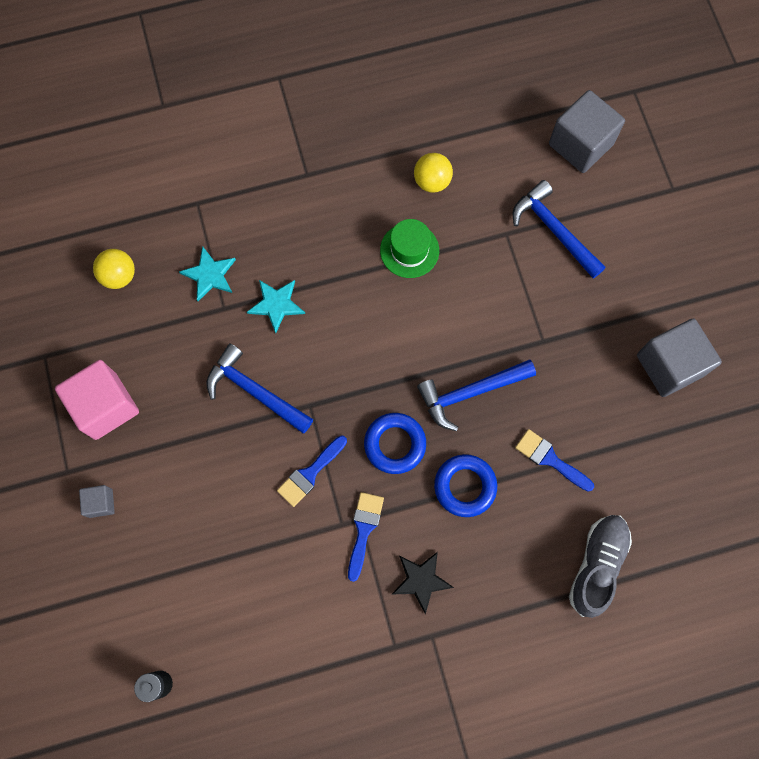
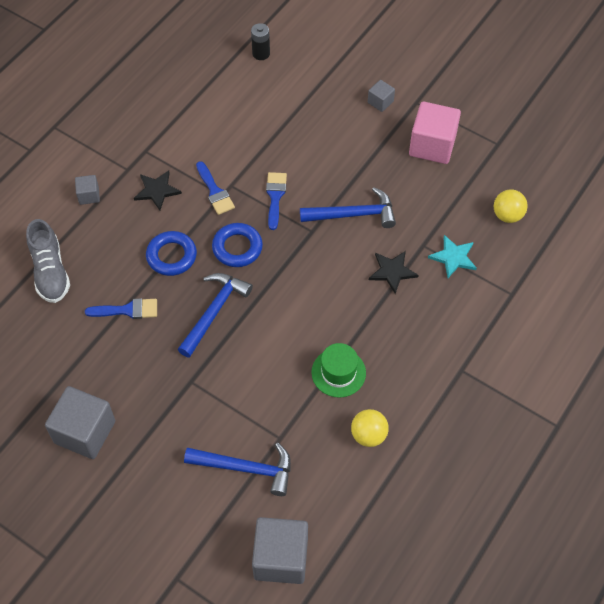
camera: 140 degrees right, 15 degrees down
turquoise star [247,280,305,333] -> black star [369,251,419,294]
none -> grey cube [75,175,100,205]

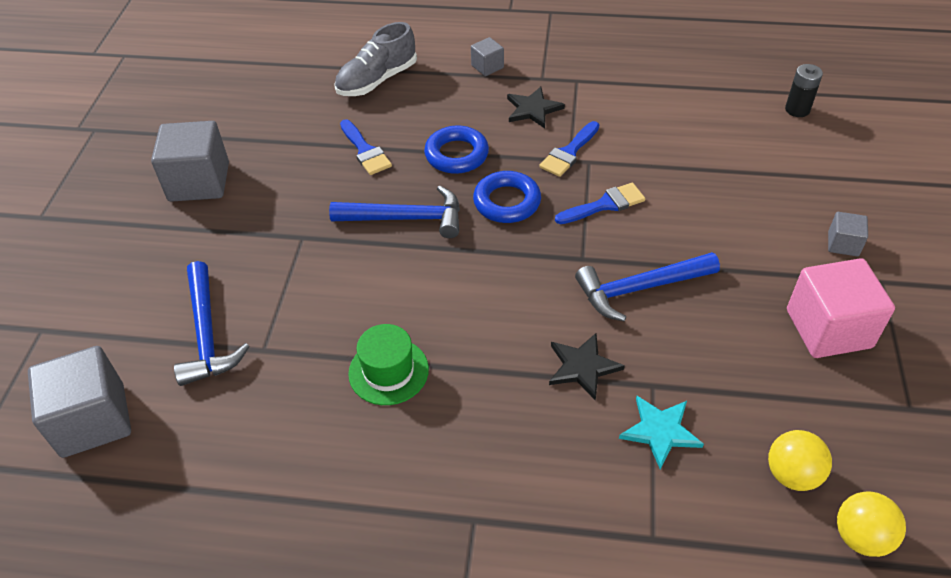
camera: 65 degrees right, 10 degrees down
blue hammer [300,187,396,228] -> blue hammer turned 105 degrees clockwise [575,252,720,322]
yellow ball [351,409,389,447] -> yellow ball moved to [837,492,906,557]

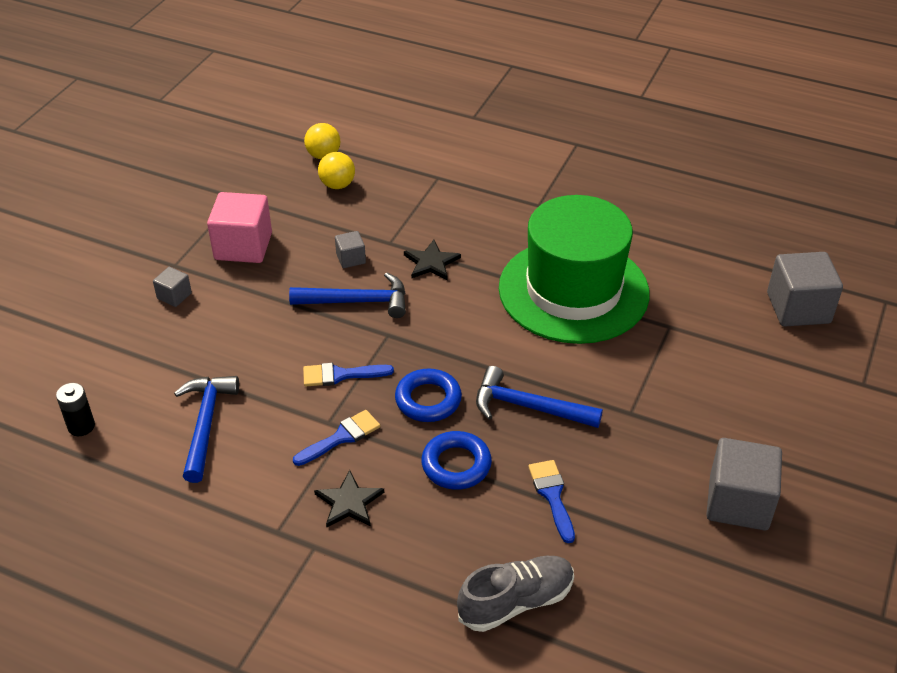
camera: 165 degrees left, 5 degrees down
blue hammer [174,261,250,386] -> blue hammer moved to [174,376,239,483]
green hat [348,324,429,405] -> green hat [499,195,650,344], size x2.44
grey cube [471,37,504,76] -> grey cube moved to [335,231,366,268]
turquoise star [619,396,704,470] -> none

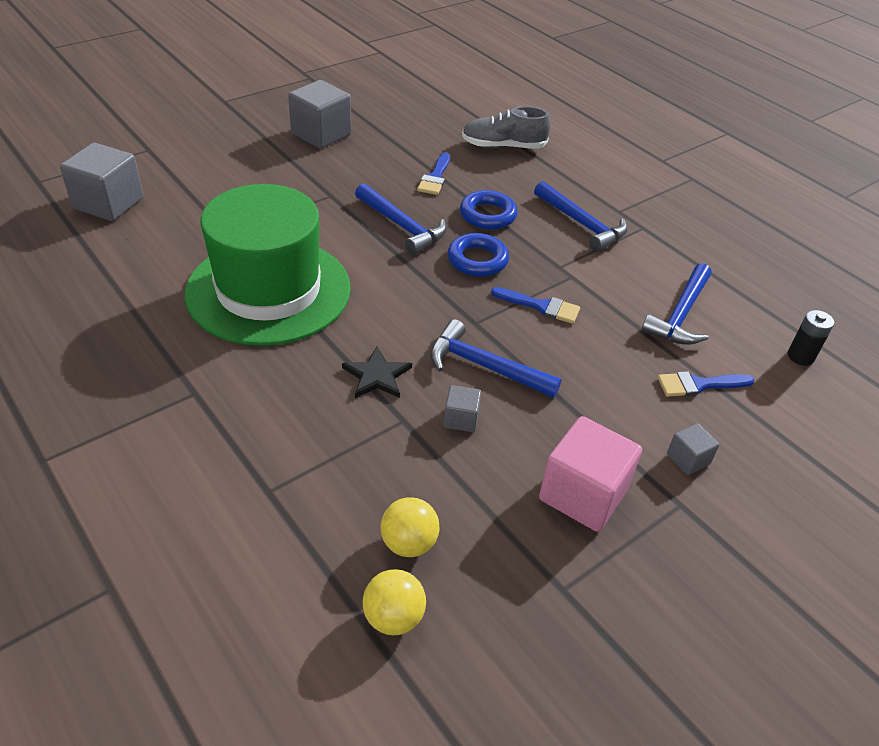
camera: 155 degrees left, 0 degrees up
blue brush [293,410,380,466] -> blue brush moved to [657,371,754,397]
black star [314,470,384,527] -> blue hammer [534,181,628,252]

